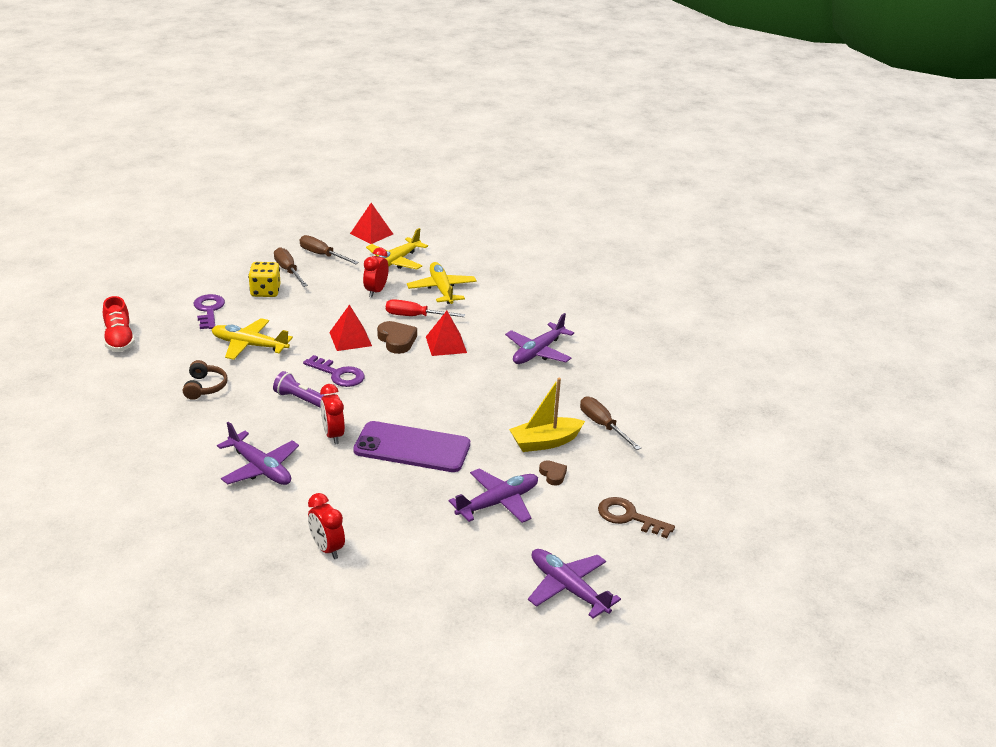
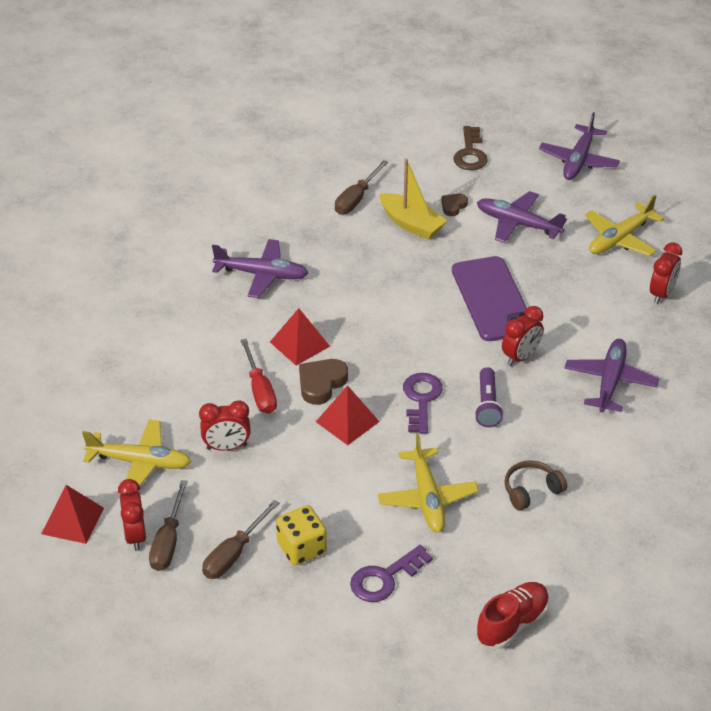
camera: 115 degrees left, 10 degrees up
yellow plane [407,262,477,304] -> yellow plane moved to [585,195,664,256]
none -> red clock [118,479,146,551]

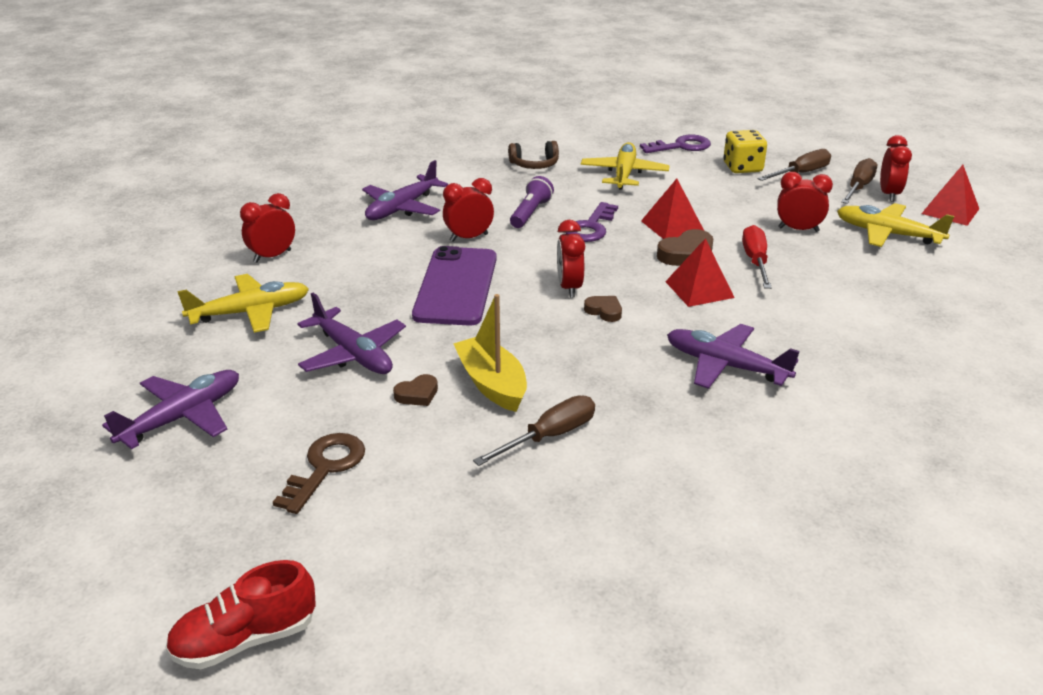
camera: 160 degrees left, 10 degrees down
red shoe [476,582,549,649] -> red shoe moved to [165,560,316,669]
none -> red clock [557,220,585,298]
none -> brown heart [584,296,622,322]

